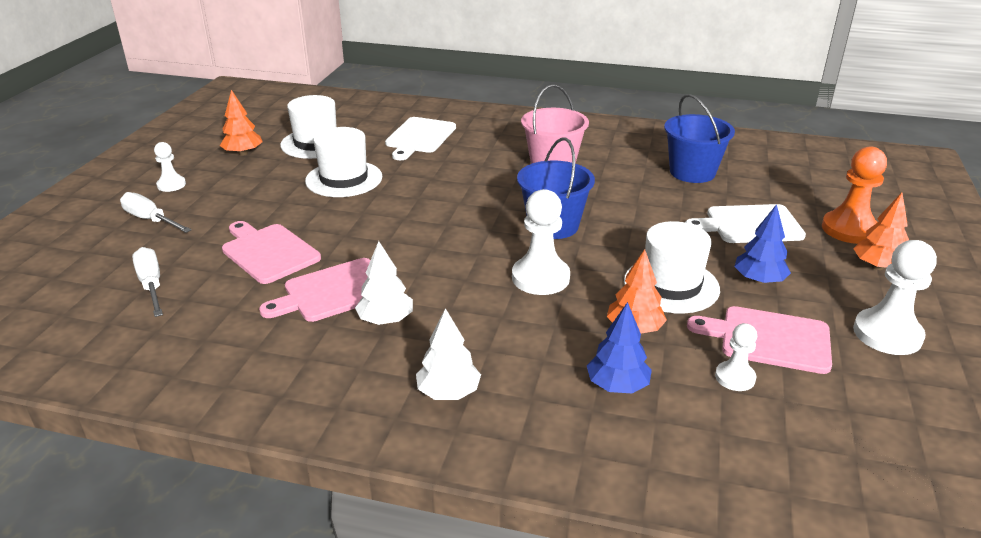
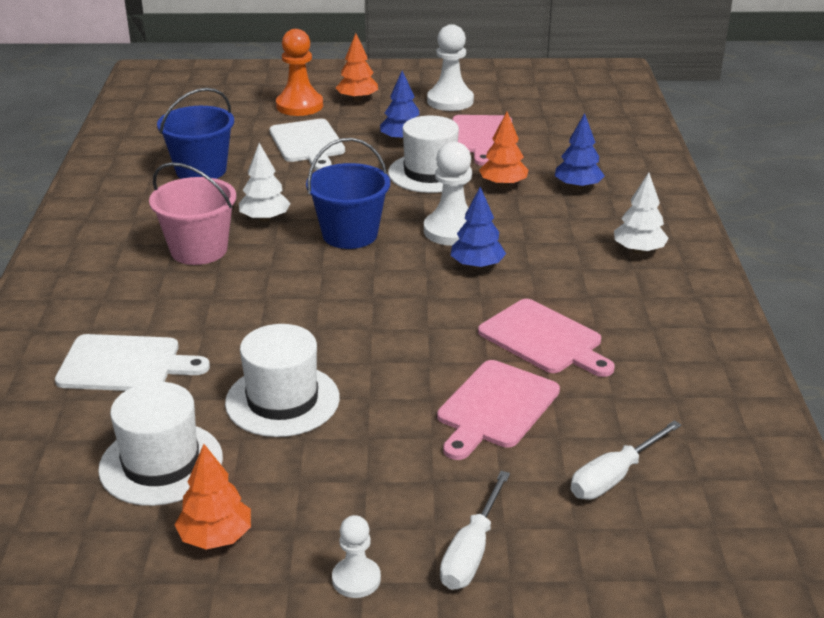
camera: 105 degrees left, 0 degrees up
white tree [355,241,413,325] -> white tree moved to [239,143,291,222]
white pawn [715,323,757,391] -> none
none -> blue tree [450,187,506,269]

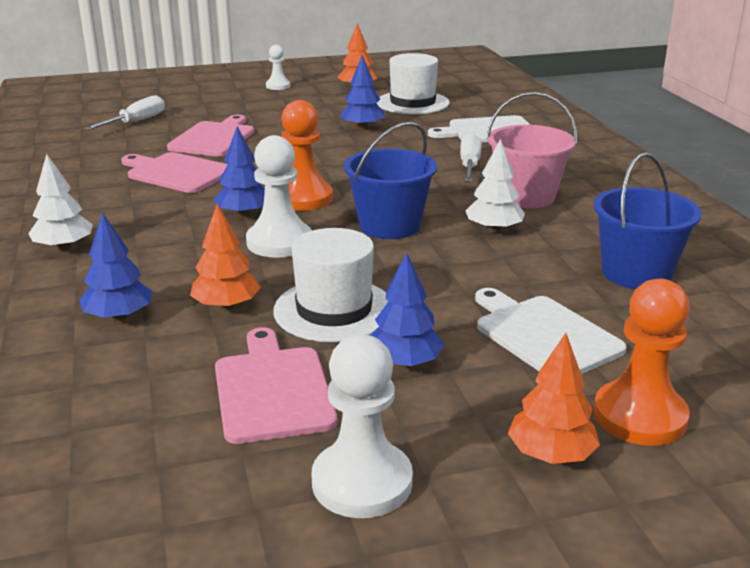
camera: 165 degrees right, 5 degrees down
white hat [225,324,340,437] -> blue tree [340,55,385,130]
white screwdriver [440,471,510,590] -> white screwdriver moved to [460,133,482,182]
none -> orange pawn [281,100,333,211]

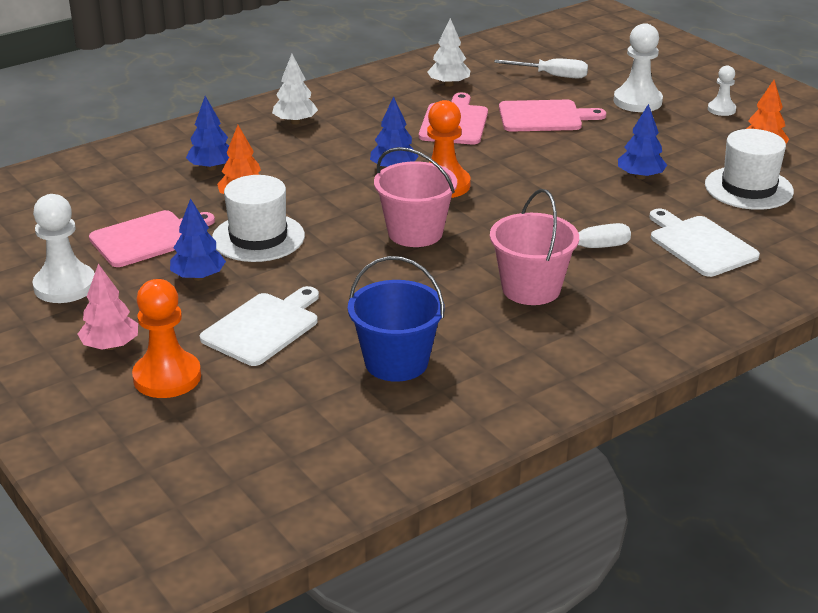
camera: 70 degrees right, 5 degrees up
white pawn [246,135,312,258] -> white pawn moved to [614,23,663,112]
blue bucket [344,122,437,239] -> pink bucket [374,147,457,247]
white tree [465,139,525,233] -> white tree moved to [427,18,471,87]
orange tree [508,333,600,464] -> pink tree [77,264,138,350]

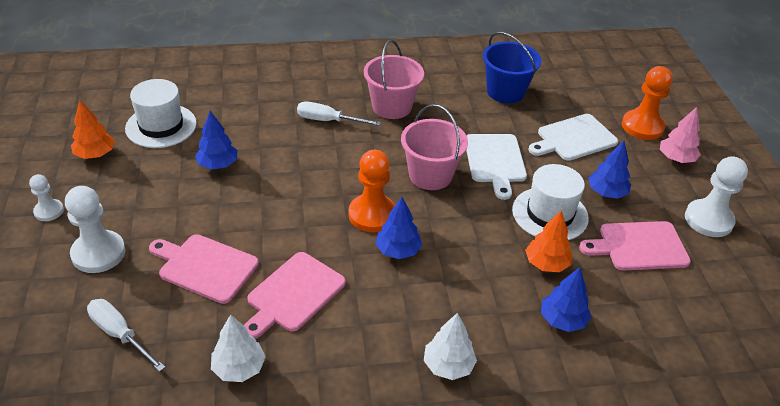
camera: 155 degrees left, 10 degrees up
white cutting board [649,209,760,277] -> white cutting board moved to [466,134,527,200]

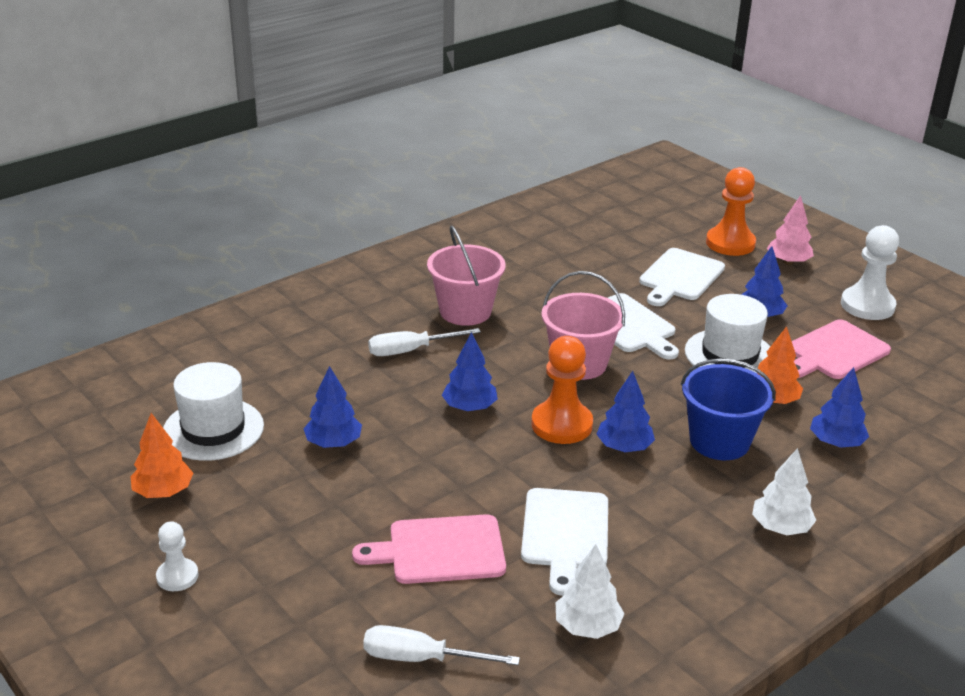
camera: 30 degrees left, 10 degrees down
white pawn [65,186,125,273] -> none
pink cutting board [244,252,346,339] -> white cutting board [521,488,608,596]
blue bucket [483,32,541,103] -> blue bucket moved to [681,359,776,460]
none -> blue tree [442,332,498,411]

